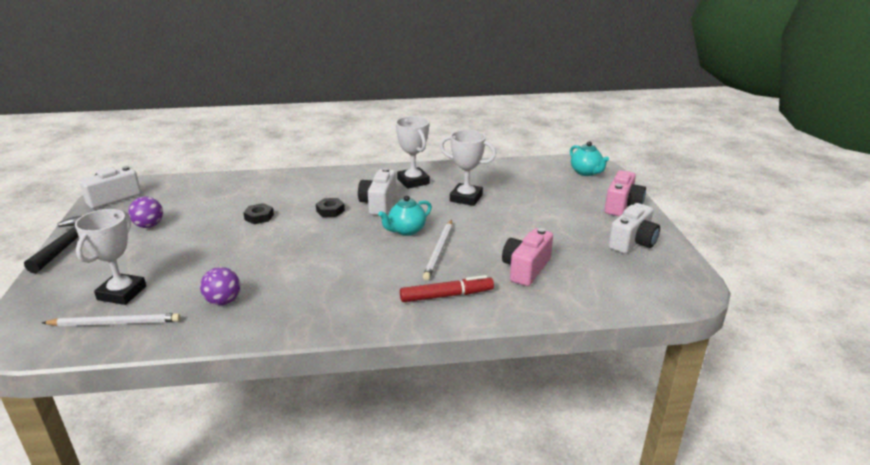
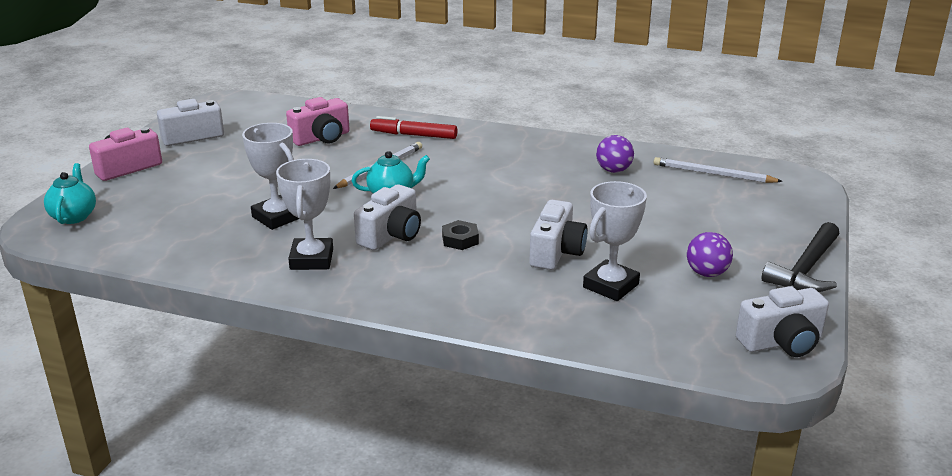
camera: 155 degrees left, 0 degrees up
white trophy [75,209,146,305] -> white trophy moved to [583,181,647,301]
black nut [243,203,274,224] -> white camera [529,200,587,270]

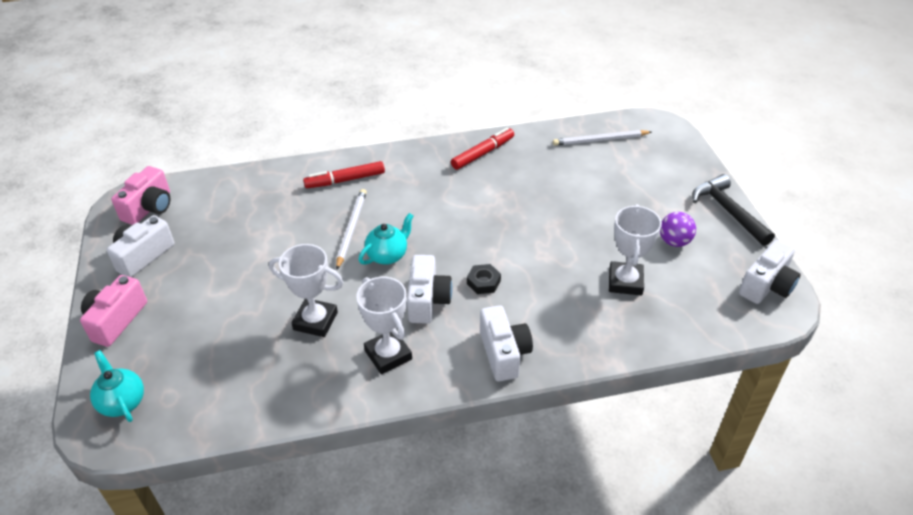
camera: 30 degrees left, 15 degrees up
pink camera [286,97,350,146] -> pink camera moved to [111,166,170,225]
white camera [529,200,587,270] -> white camera moved to [480,305,533,381]
purple ball [596,135,634,173] -> none
black hammer [762,222,839,292] -> black hammer turned 150 degrees clockwise [692,174,775,246]
none -> red marker [451,128,514,170]

